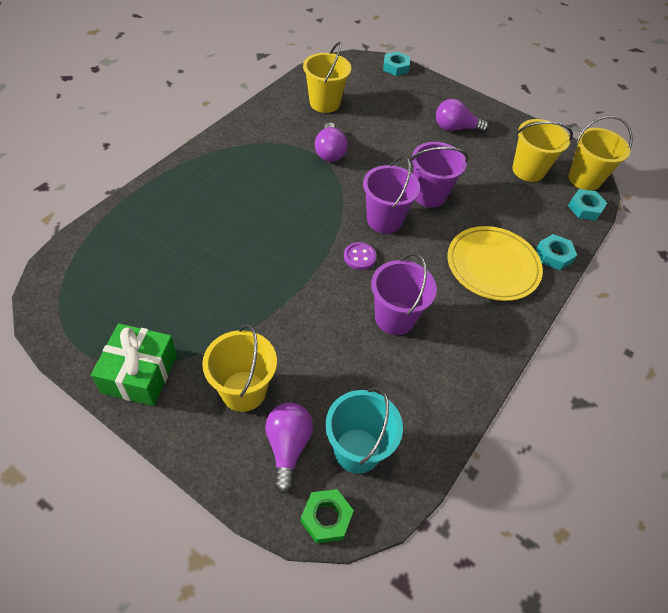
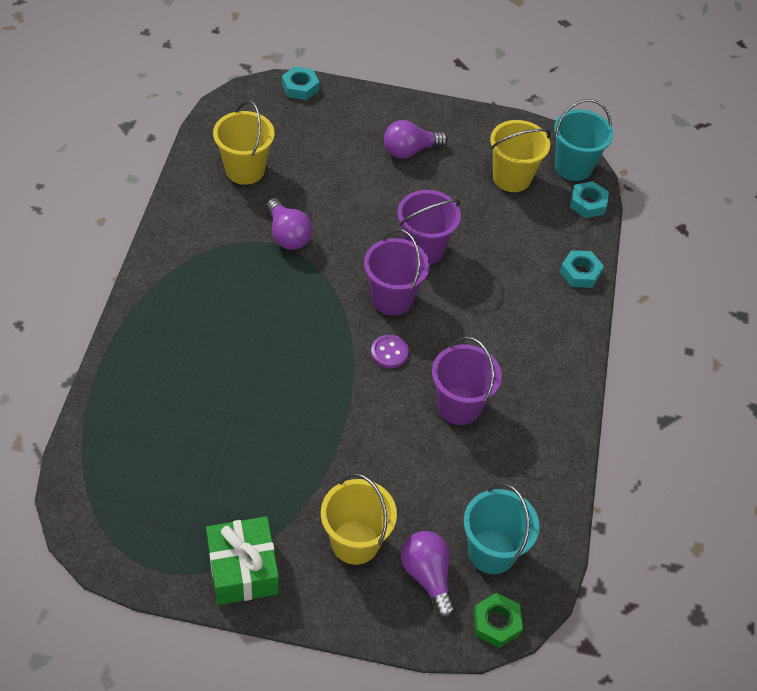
camera: 25 degrees left, 0 degrees up
yellow plate [447,226,543,301] -> none
yellow bucket [568,116,632,191] -> turquoise bucket [554,99,614,181]

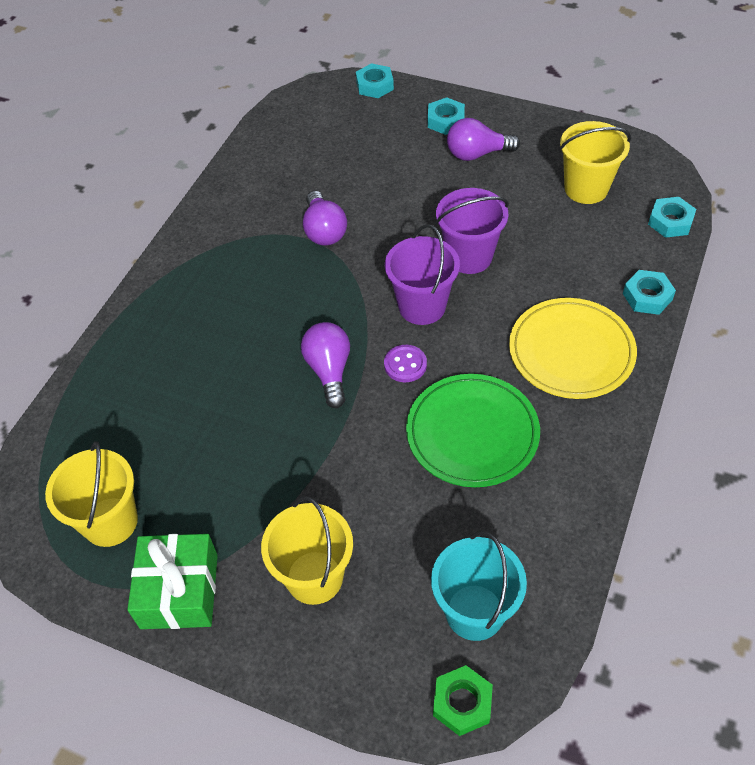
camera: 20 degrees right, 0 degrees up
yellow bucket [213,100,274,185] -> yellow bucket moved to [45,441,138,547]
purple light bulb [401,531,455,619] -> purple light bulb moved to [301,322,350,408]
purple bucket [432,337,502,425] -> green plate [406,374,540,487]
turquoise bucket [554,99,614,181] -> none
none -> turquoise nut [428,97,465,135]
none -> yellow plate [509,298,637,399]

